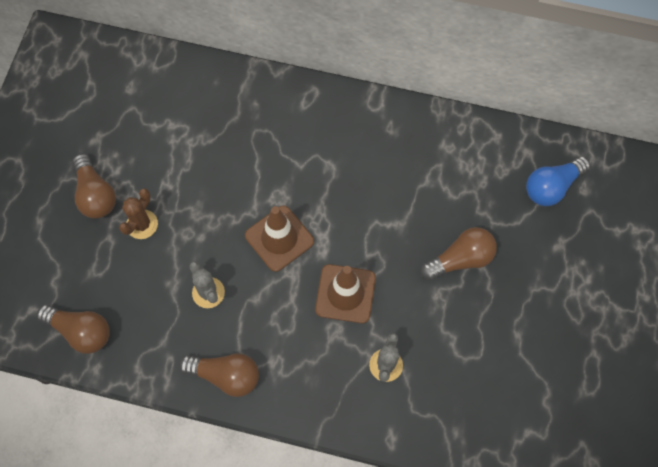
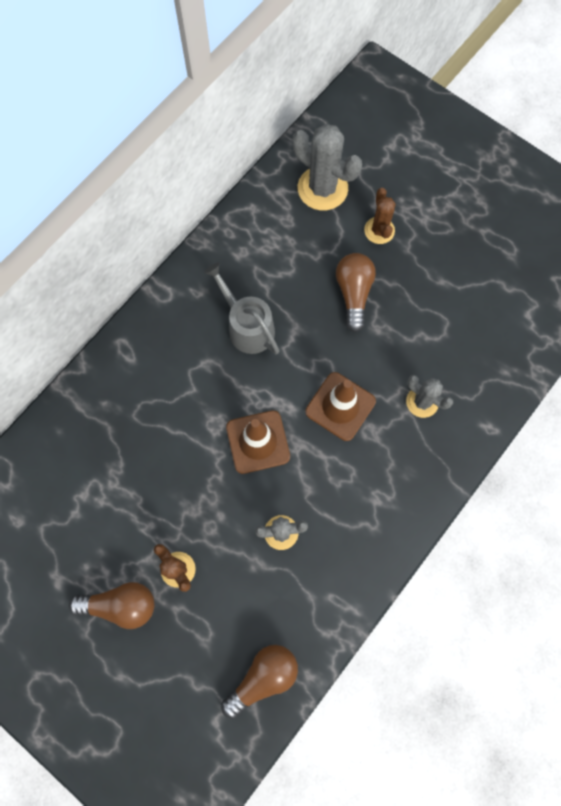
camera: 65 degrees left, 5 degrees up
brown light bulb [179,353,259,397] -> none
blue light bulb [526,156,590,206] -> grey cactus [293,124,362,211]
none -> grey watering can [204,263,280,354]
none -> brown cactus [364,188,396,244]

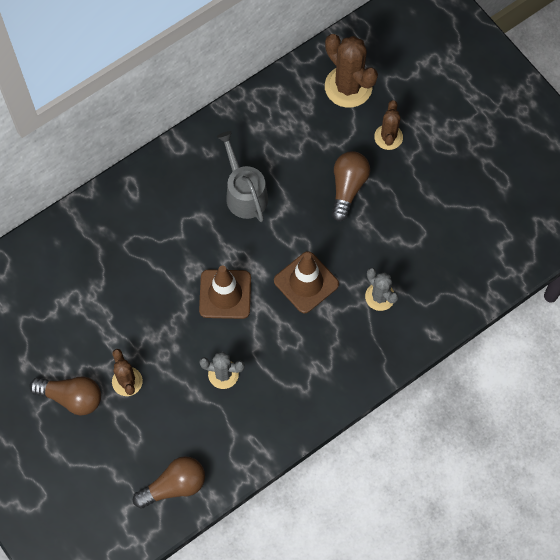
camera: 15 degrees right, 5 degrees down
grey cactus [293,124,362,211] -> brown cactus [325,34,378,108]

